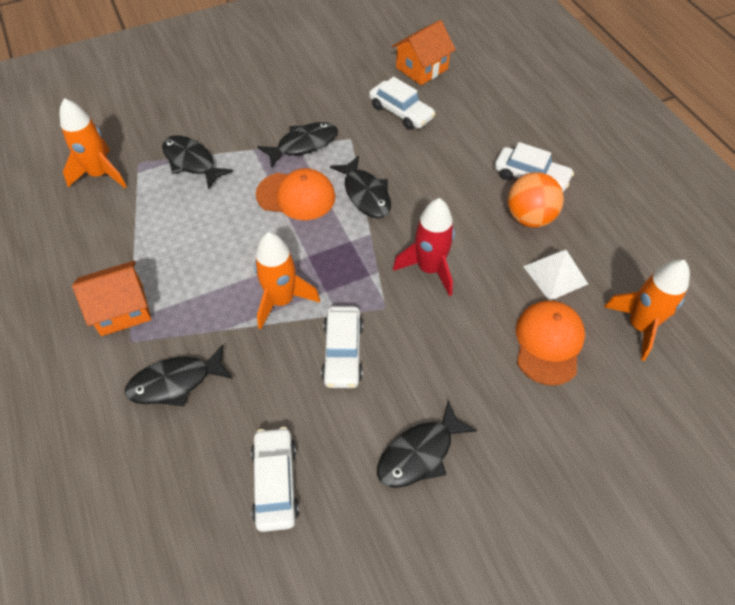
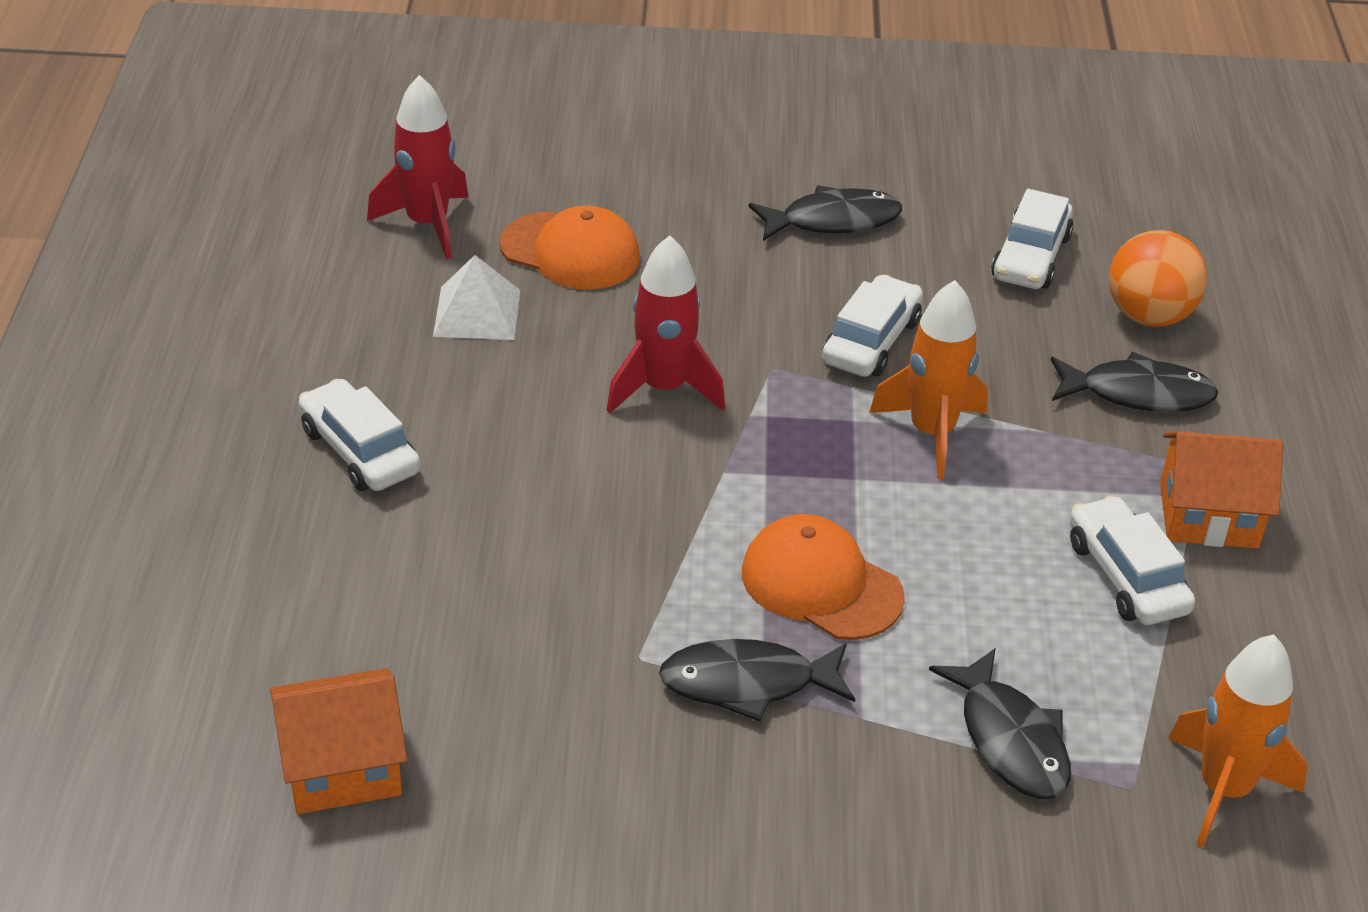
camera: 155 degrees left, 15 degrees down
black fish [330,155,391,218] -> none
white car [369,77,435,130] -> white car moved to [1070,496,1195,625]
orange ball [507,173,564,228] -> orange ball moved to [1109,230,1207,327]
orange cap [516,300,585,386] -> orange cap turned 105 degrees counterclockwise [500,205,640,290]
orange rocket [604,260,690,361] -> red rocket [367,75,469,259]

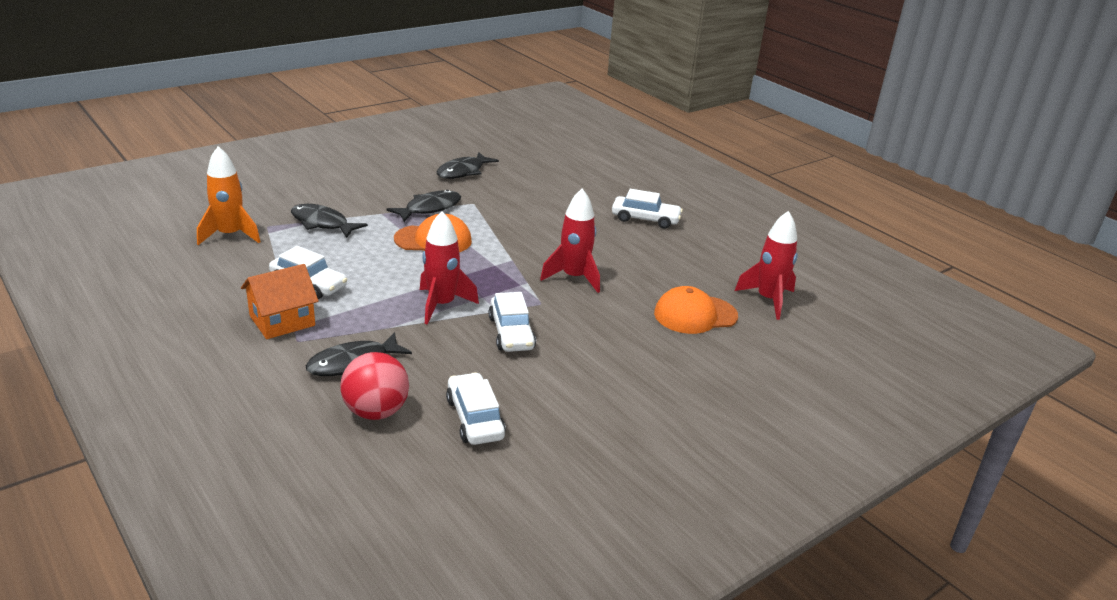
camera: 140 degrees right, 10 degrees down
orange house [270,668,407,814] -> none
white pyramid [433,255,520,340] -> none
black fish [749,185,902,241] -> black fish moved to [437,152,499,179]
orange rocket [869,280,988,479] -> red rocket [420,211,479,325]
orange ball [1109,230,1207,327] -> red ball [340,352,409,420]

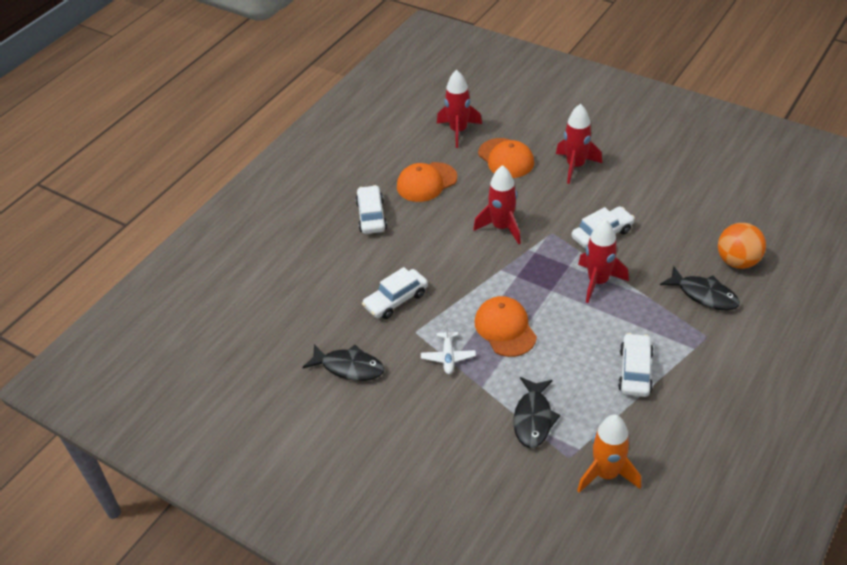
camera: 105 degrees left, 15 degrees up
orange house [241,264,319,339] -> none
red ball [340,352,409,420] -> orange ball [718,223,766,269]
black fish [386,190,461,222] -> white plane [421,324,476,374]
white car [446,372,506,445] -> white car moved to [362,267,428,319]
none -> orange cap [397,162,457,202]
none -> red rocket [556,104,602,184]

